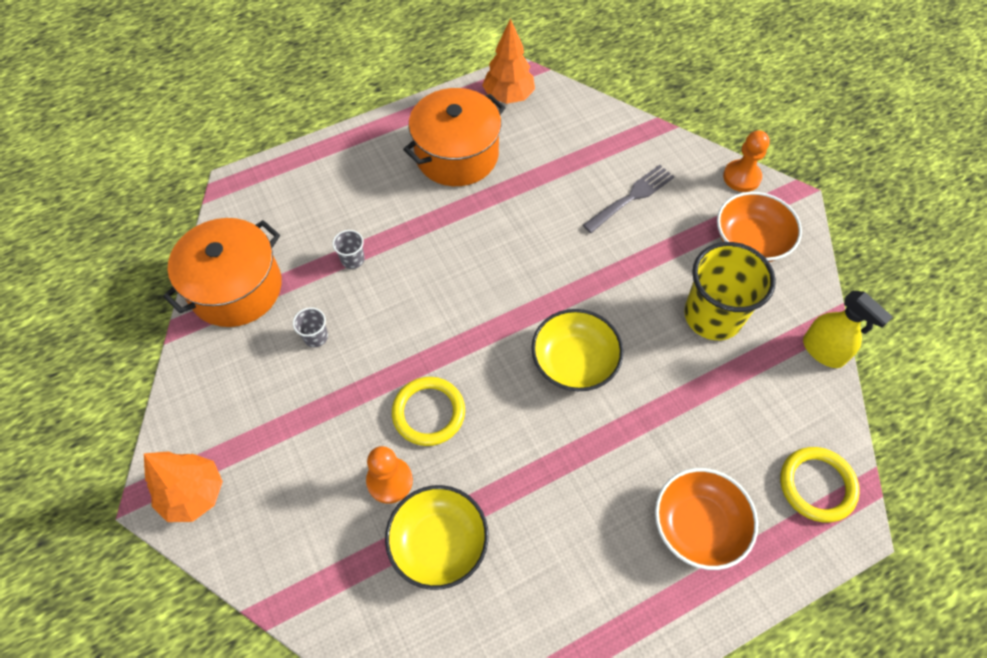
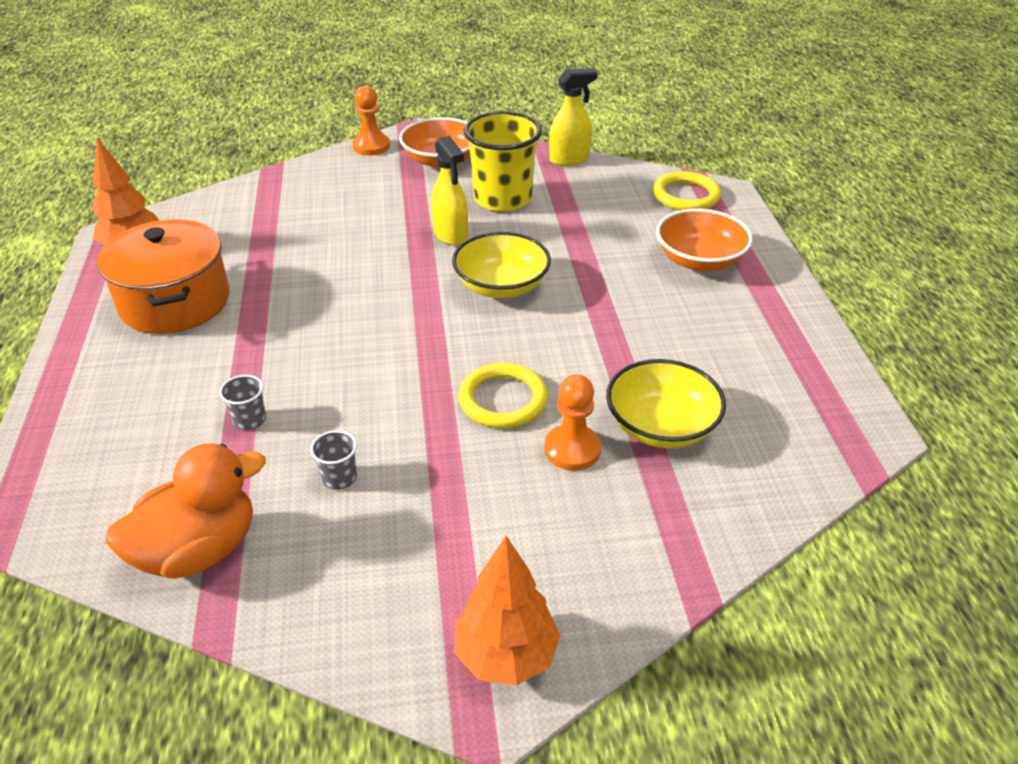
camera: 70 degrees left, 20 degrees down
orange pot [163,218,282,327] -> orange duck [106,443,266,579]
grey fork [583,165,675,233] -> none
none -> yellow spray bottle [431,135,468,246]

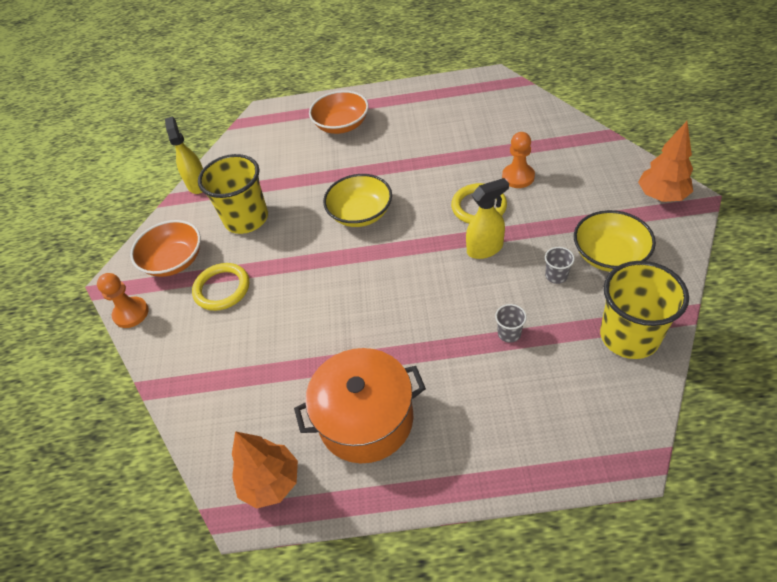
camera: 80 degrees left, 10 degrees up
orange duck [106,443,266,579] -> yellow cup [600,261,689,359]
yellow spray bottle [431,135,468,246] -> yellow spray bottle moved to [466,178,509,259]
yellow bowl [606,359,726,448] -> yellow bowl moved to [574,210,656,272]
yellow ring [653,171,721,210] -> yellow ring moved to [192,263,249,311]

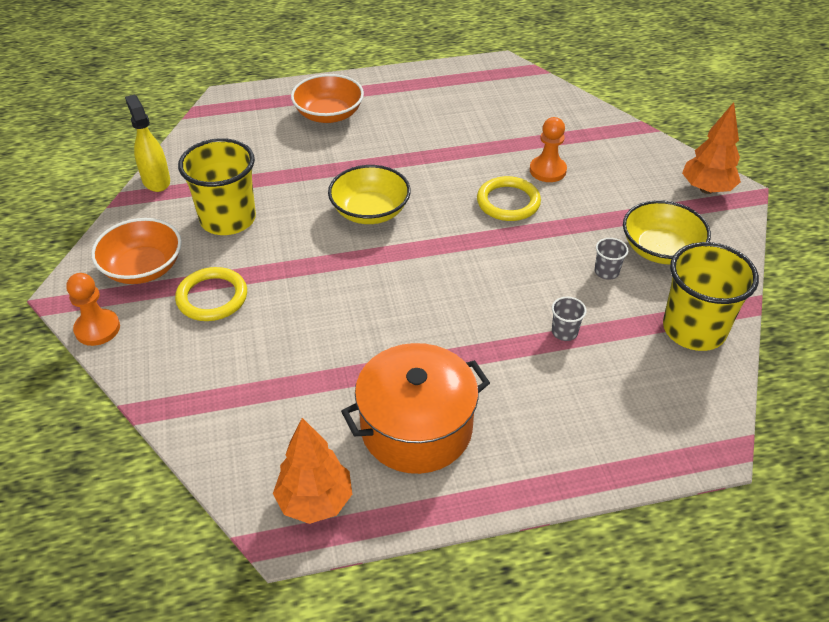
camera: 15 degrees left, 5 degrees down
yellow spray bottle [466,178,509,259] -> none

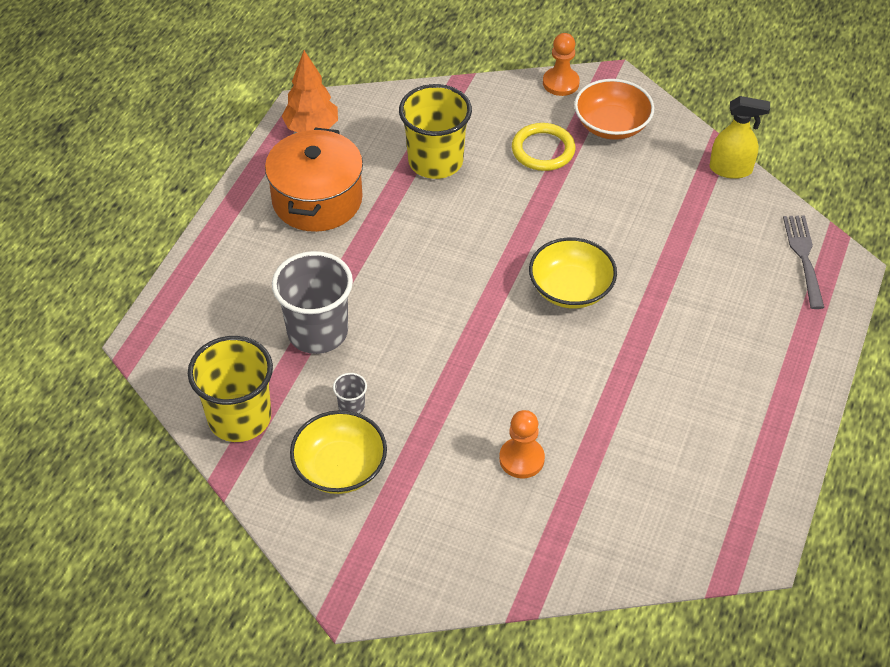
camera: 125 degrees right, 5 degrees up
yellow cup [178,138,256,235] -> yellow cup moved to [399,84,472,179]
orange bowl [291,74,364,123] -> none
yellow ring [477,176,541,221] -> none
grey cup [552,297,586,341] -> grey cup [272,251,353,354], size x2.40
orange tree [682,102,741,194] -> none
none -> grey fork [783,215,824,309]

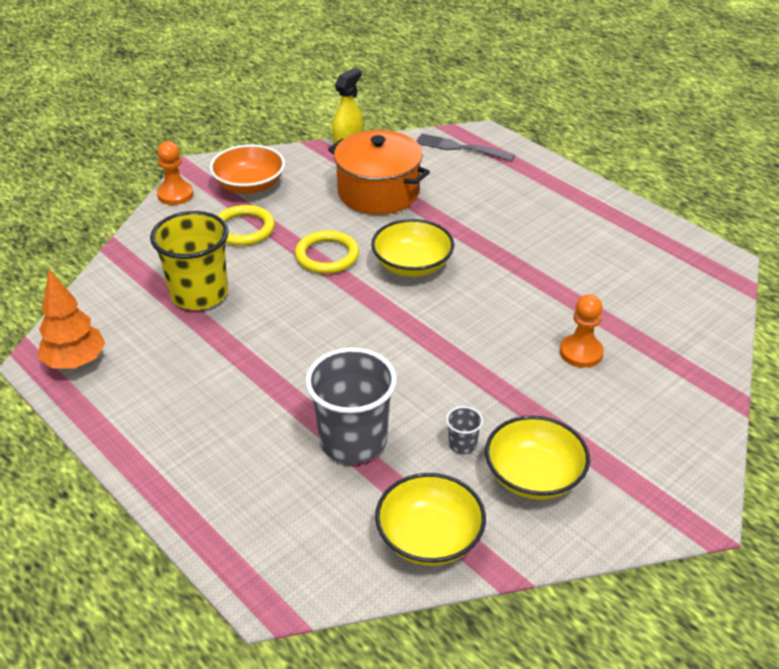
camera: 65 degrees left, 10 degrees down
yellow cup [188,336,273,442] -> yellow bowl [375,473,486,566]
orange pot [265,128,363,232] -> orange pot moved to [328,130,430,215]
none -> yellow ring [295,230,359,274]

